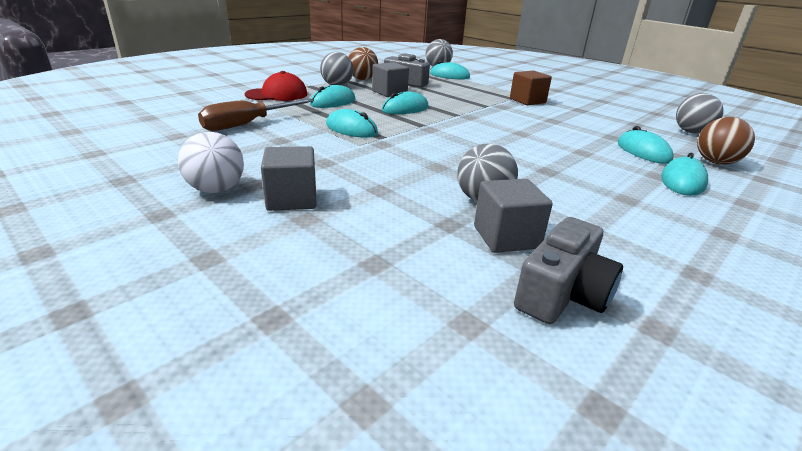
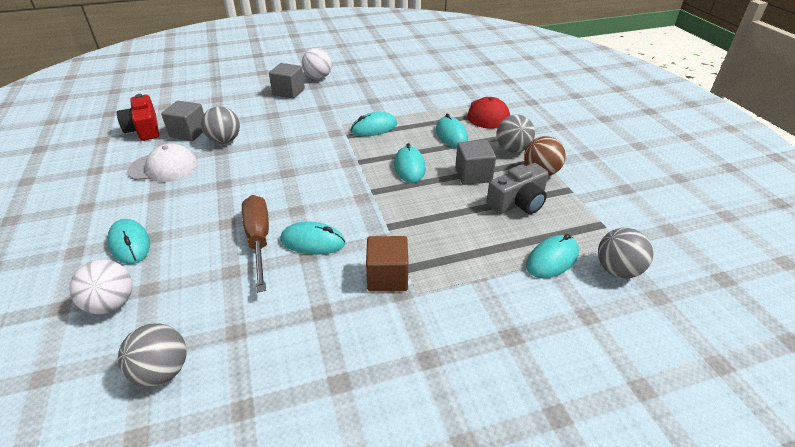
camera: 120 degrees right, 10 degrees up
brown screwdriver [198,99,314,131] -> brown screwdriver moved to [242,195,269,293]
grey camera [514,217,623,324] -> red camera [117,94,159,141]
turquoise mouse [617,126,674,164] -> turquoise mouse moved to [280,221,345,255]
brown ball [697,117,755,165] -> white ball [69,260,132,314]
none -> white cap [127,144,198,182]

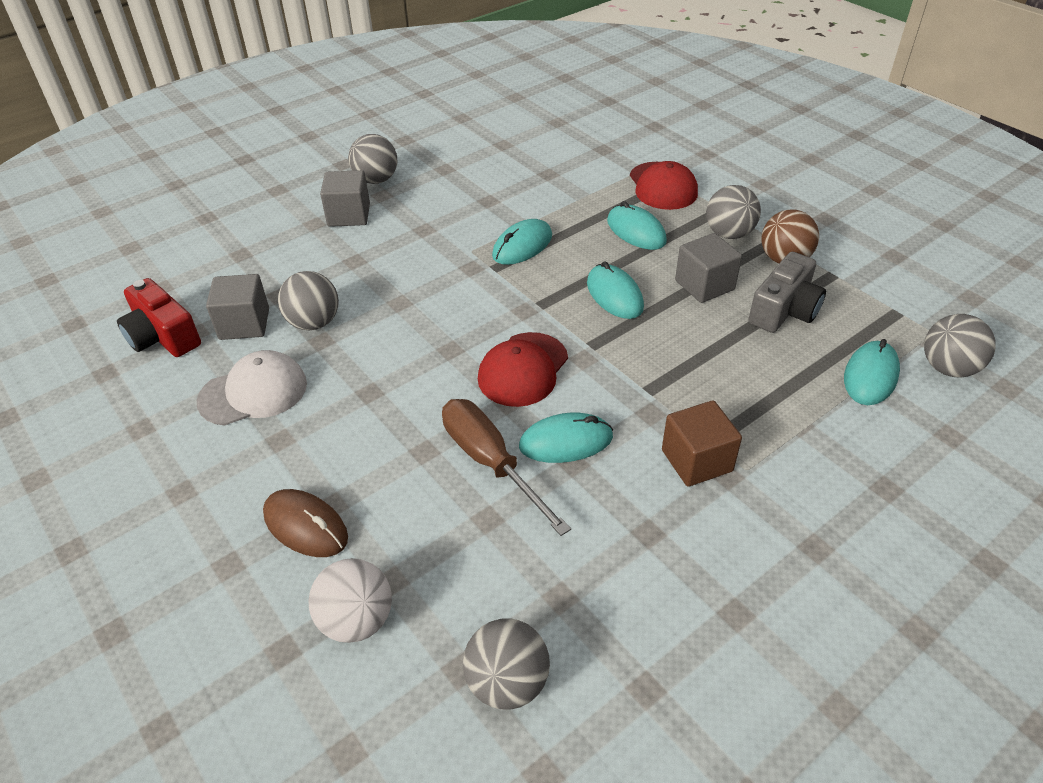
camera: 20 degrees left, 5 degrees up
turquoise mouse [107,219,150,264] -> brown mouse [263,489,348,557]
white ball [302,48,332,79] -> grey ball [348,134,397,184]
none -> red cap [478,332,568,407]

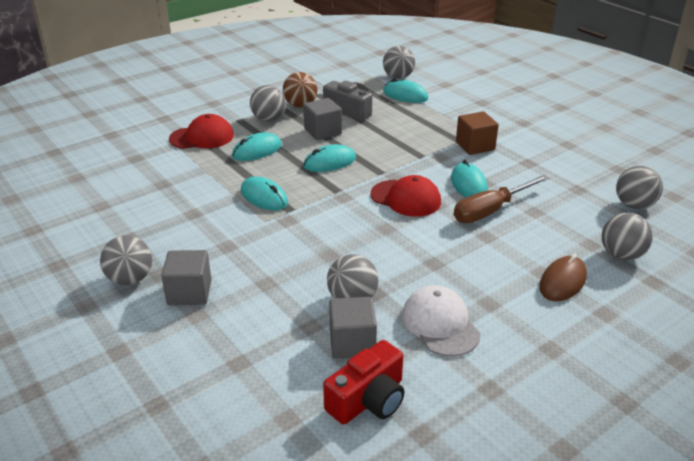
camera: 90 degrees left, 10 degrees down
white ball [308,558,392,643] -> grey ball [602,213,653,260]

